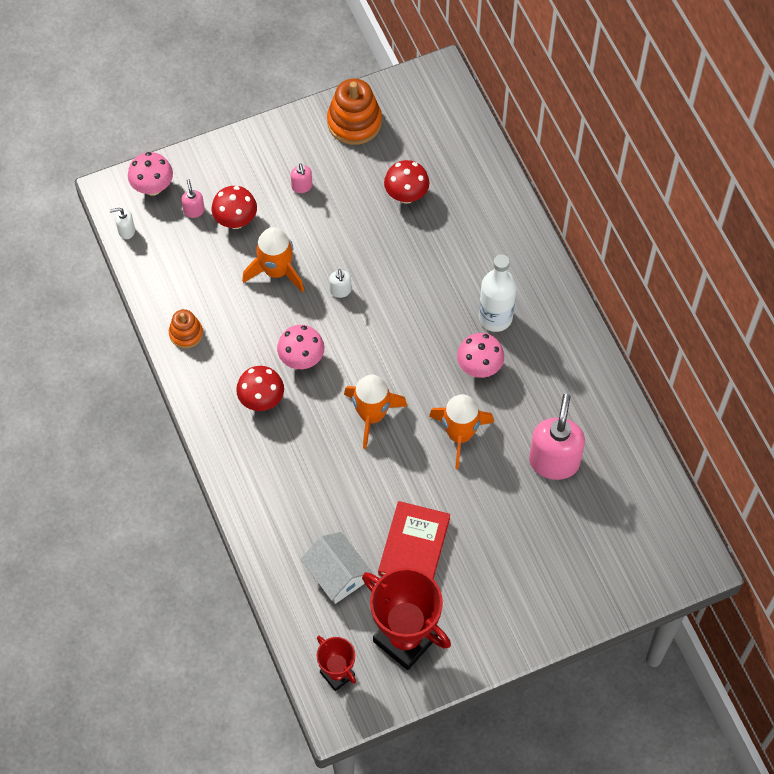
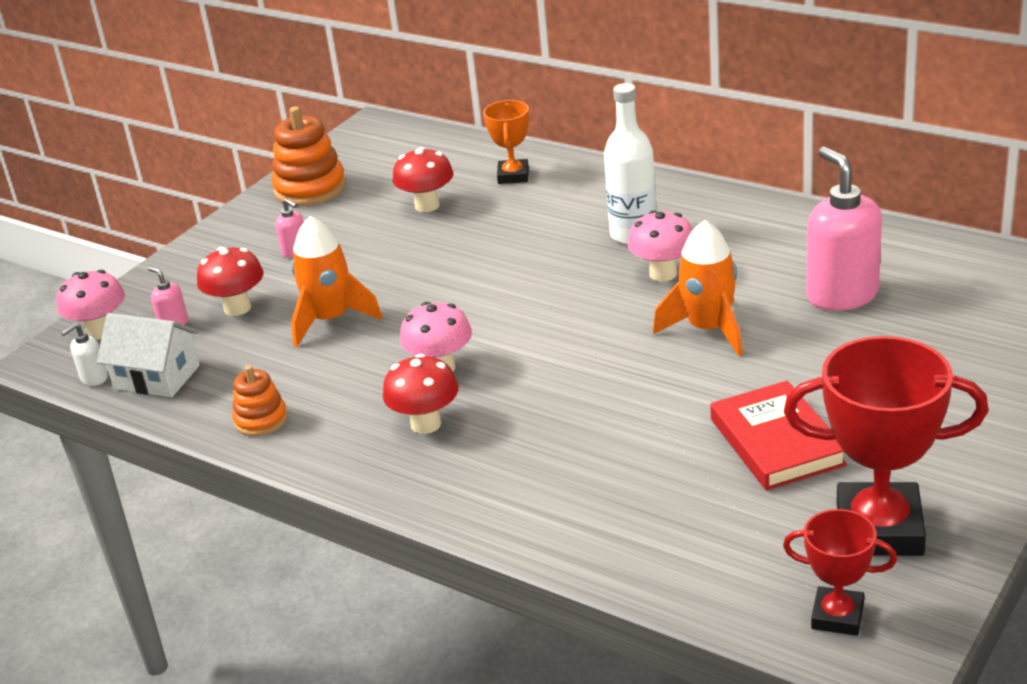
camera: 30 degrees left, 30 degrees down
white house [300,532,372,604] -> white house moved to [97,313,200,397]
white soap dispenser [329,269,351,298] -> none
orange rocket [344,374,407,449] -> none
none -> orange trophy [483,100,529,184]

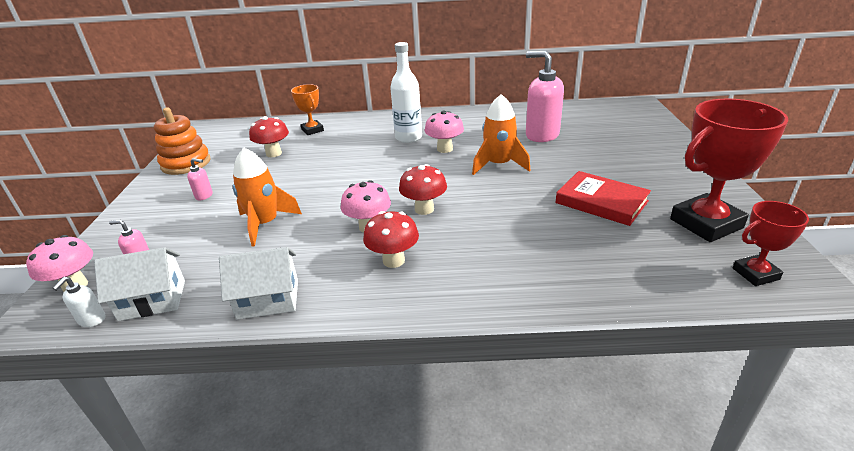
camera: 35 degrees left, 0 degrees up
red mushroom [197,247,264,316] -> red mushroom moved to [399,164,447,215]
orange stacking toy [232,365,288,436] -> white house [219,247,298,320]

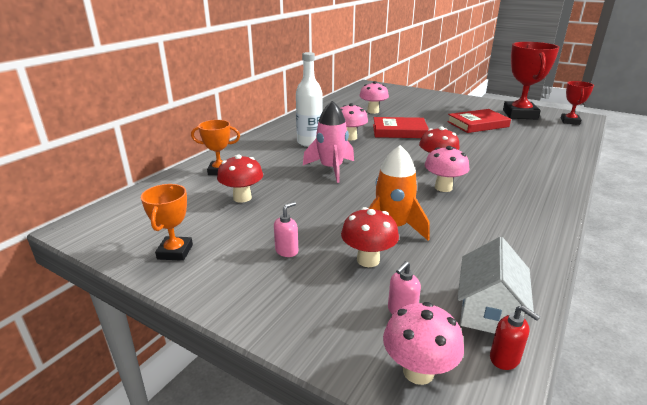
camera: 60 degrees left, 5 degrees down
white soap dispenser [52,277,106,327] -> red soap dispenser [490,305,540,370]
orange stacking toy [154,108,211,175] -> orange trophy [141,184,193,261]
white house [219,247,298,320] -> none
red mushroom [363,211,419,268] -> red mushroom moved to [341,207,399,267]
orange rocket [472,94,531,175] -> red book [373,117,429,138]
pink soap dispenser [526,51,564,142] -> pink mushroom [359,81,389,114]
none -> pink rocket [303,101,354,183]

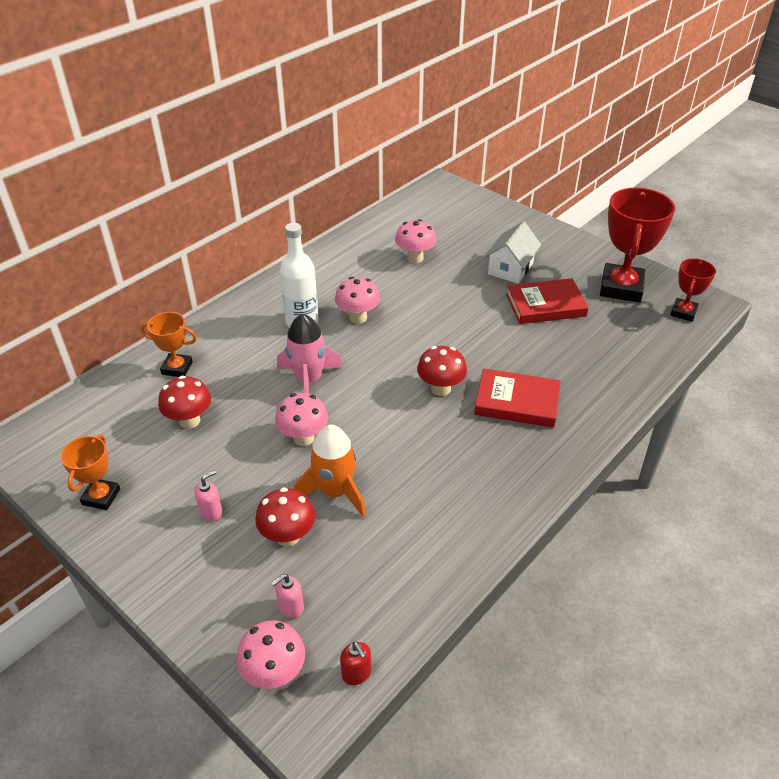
camera: 10 degrees right, 15 degrees up
red book [373,117,429,138] -> red book moved to [474,368,560,428]
pink mushroom [424,146,469,192] -> pink mushroom moved to [275,393,328,446]
white house [458,237,534,334] -> white house moved to [485,221,541,284]

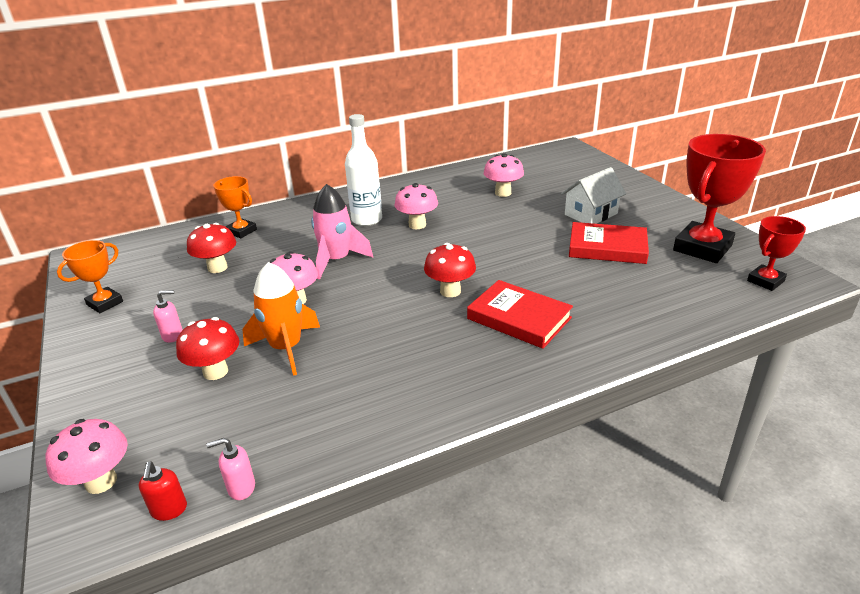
camera: 25 degrees right, 10 degrees down
pink soap dispenser [271,574,304,618] -> pink soap dispenser moved to [206,438,255,500]

